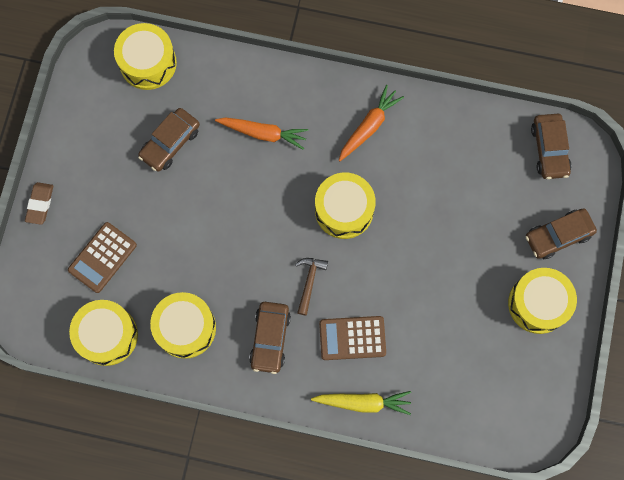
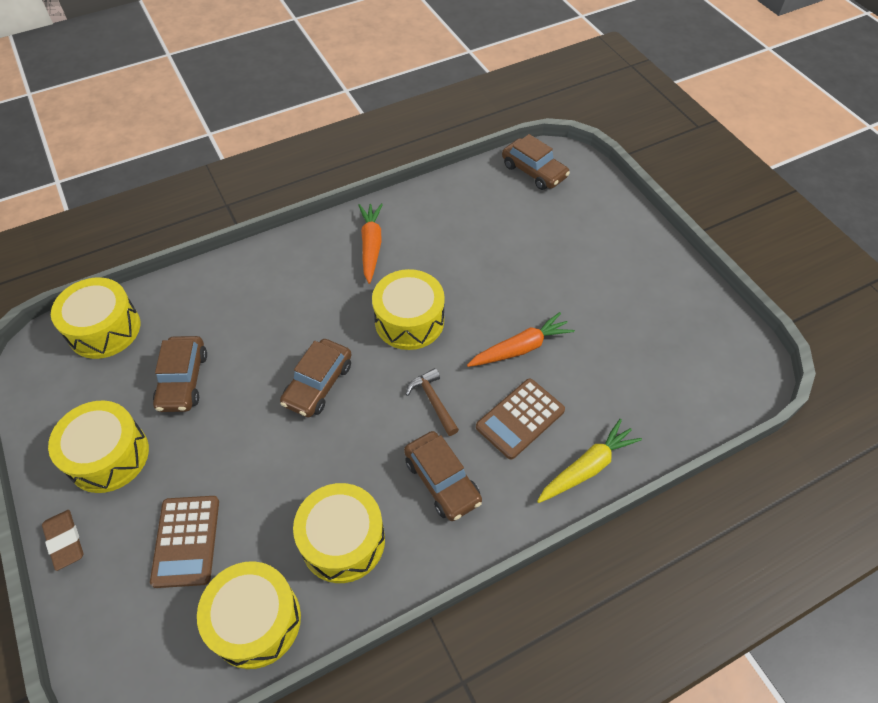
camera: 40 degrees left, 20 degrees down
orange carrot [215,117,308,150] -> orange carrot moved to [467,312,575,367]
yellow drum [508,268,577,334] -> yellow drum moved to [48,400,149,493]
brown car [526,209,597,259] -> brown car moved to [280,339,352,418]

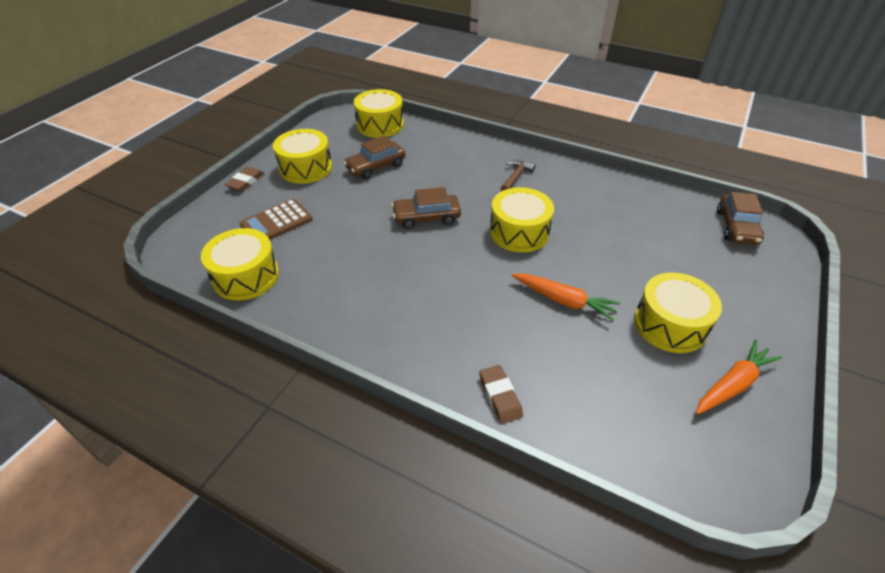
camera: 55 degrees right, 10 degrees down
yellow drum [293,483,385,583] -> yellow drum moved to [634,272,722,353]
orange carrot [358,203,383,284] -> orange carrot moved to [696,340,782,415]
brown car [404,431,482,521] -> none
brown hammer [405,368,459,436] -> brown hammer moved to [500,160,536,191]
brown calculator [476,379,565,460] -> none
yellow carrot [537,419,642,503] -> brown eraser [479,365,523,424]

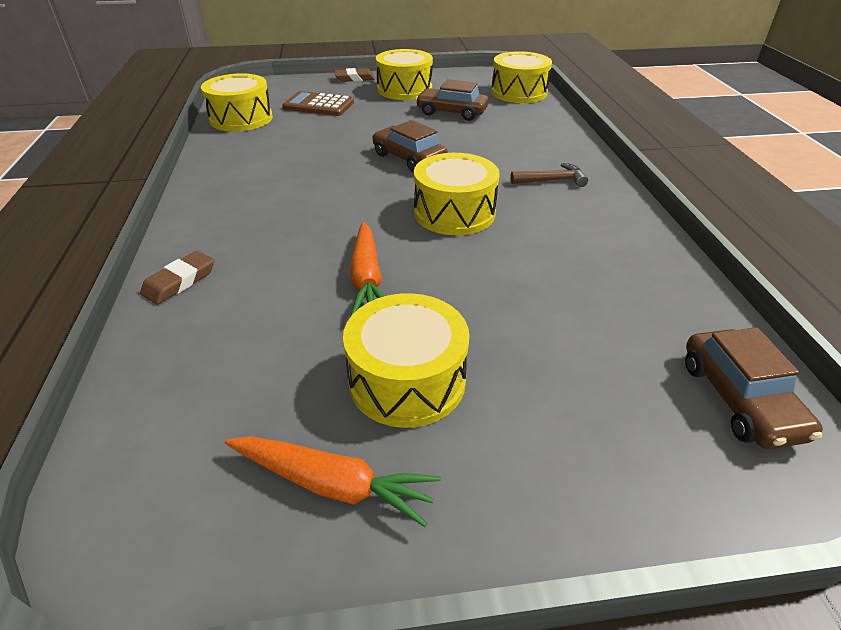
camera: 55 degrees right, 5 degrees down
brown car [717,192,764,245] -> brown car turned 75 degrees counterclockwise [685,327,823,449]

